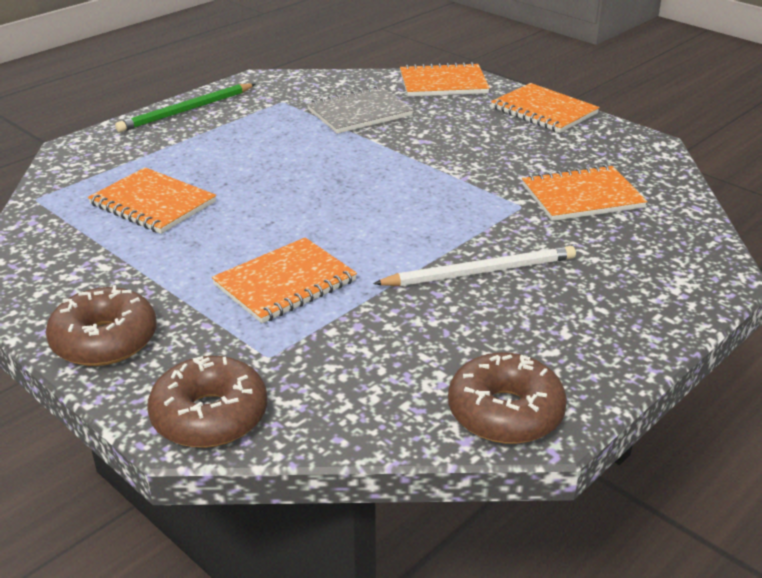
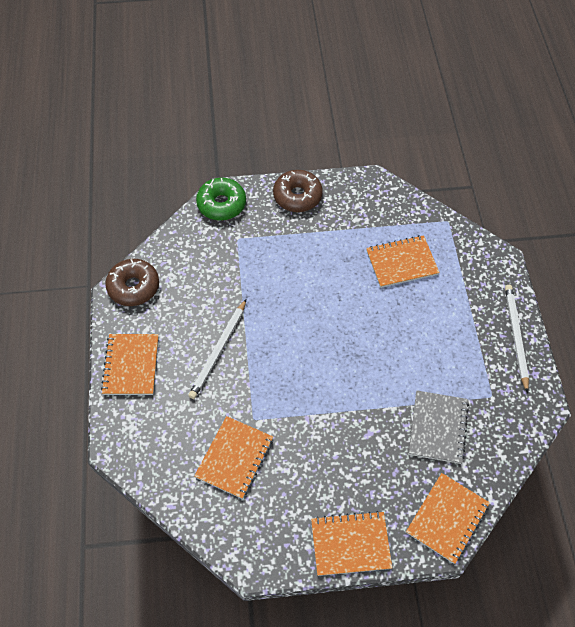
camera: 130 degrees right, 25 degrees up
green pencil [115,83,255,132] -> white pencil [505,285,529,393]
brown donut [147,356,268,448] -> green donut [196,178,246,221]
orange notebook [212,237,357,323] -> orange notebook moved to [101,334,158,395]

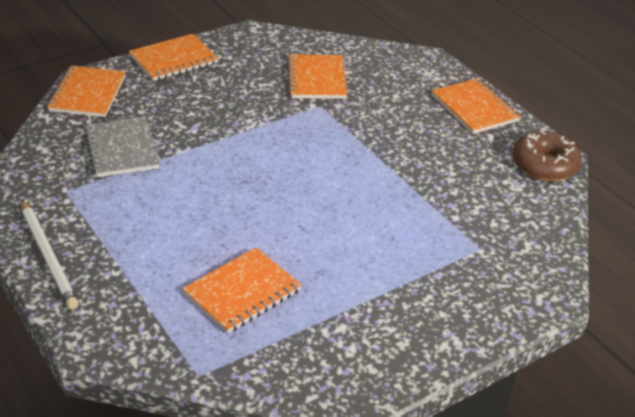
camera: 150 degrees right, 20 degrees down
white pencil [188,299,246,399] -> none
green donut [196,178,246,221] -> none
brown donut [273,170,323,212] -> none

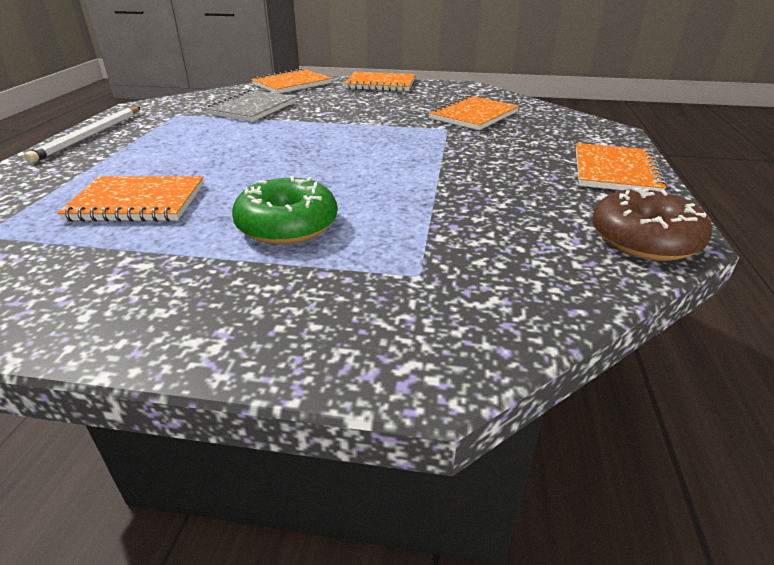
camera: 45 degrees right, 5 degrees down
none -> green donut [232,176,337,245]

